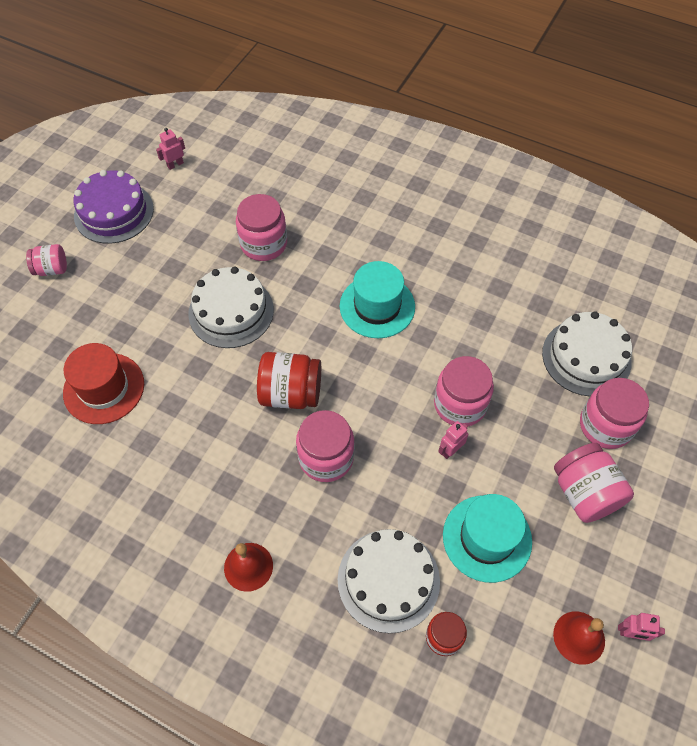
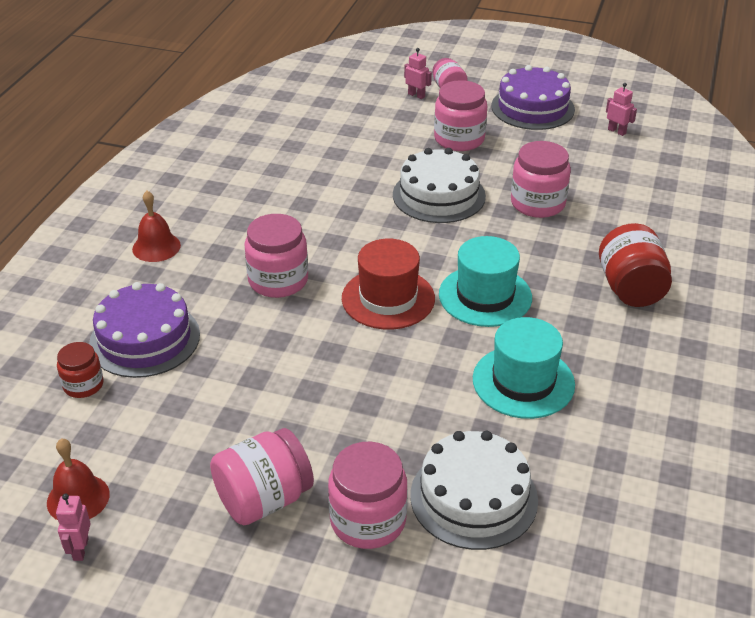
camera: 80 degrees right, 20 degrees down
red hat [63,343,144,424] -> red hat moved to [342,239,435,330]
red jar [257,352,321,409] -> red jar moved to [599,223,672,307]
white cake [338,529,440,633] -> purple cake [89,282,200,378]
pink jar [434,356,494,426] -> pink jar moved to [434,80,487,151]
pink robot [438,421,468,459] -> pink robot moved to [404,48,432,99]
turquoise hat [443,494,532,583] -> turquoise hat moved to [473,317,575,419]

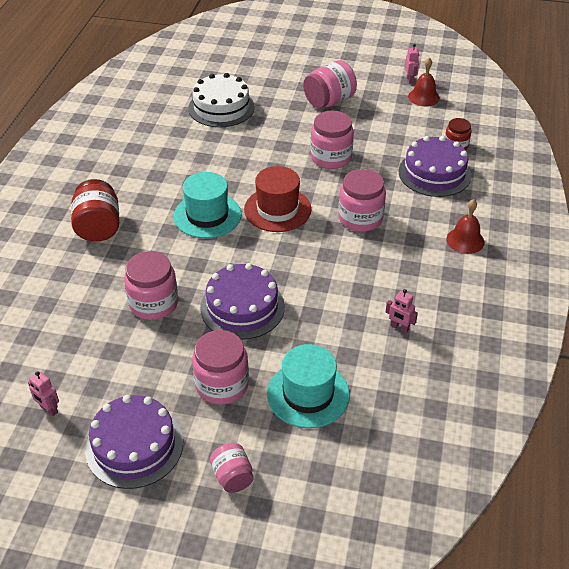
camera: 175 degrees right, 5 degrees up
pink jar [328,442,407,549] -> pink jar moved to [310,111,354,169]
white cake [393,148,486,223] -> purple cake [200,263,285,340]
pink robot [404,48,432,99] -> pink robot moved to [386,289,418,333]
turquoise hat [473,317,575,419] -> turquoise hat moved to [267,344,350,428]

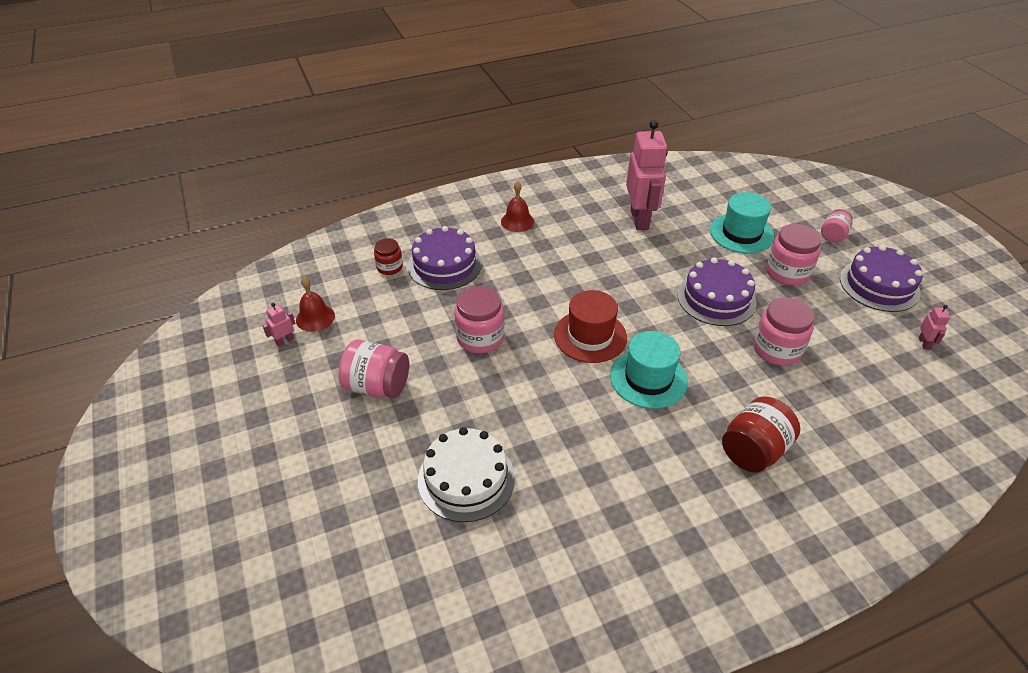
camera: 125 degrees left, 0 degrees up
pink jar [338,169,386,232] -> none
pink robot [386,289,418,333] -> pink robot [626,120,667,230], size x2.48

